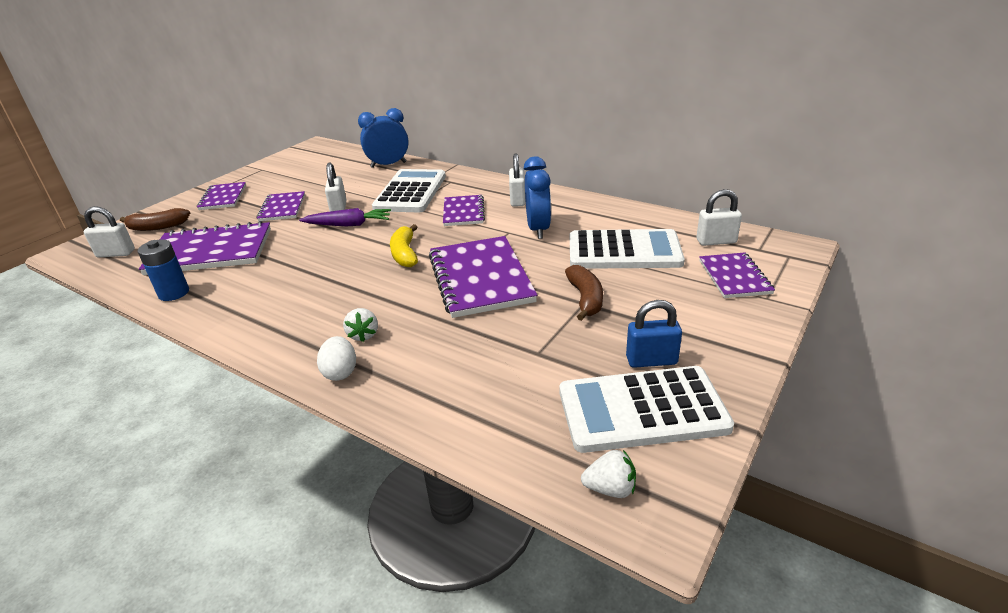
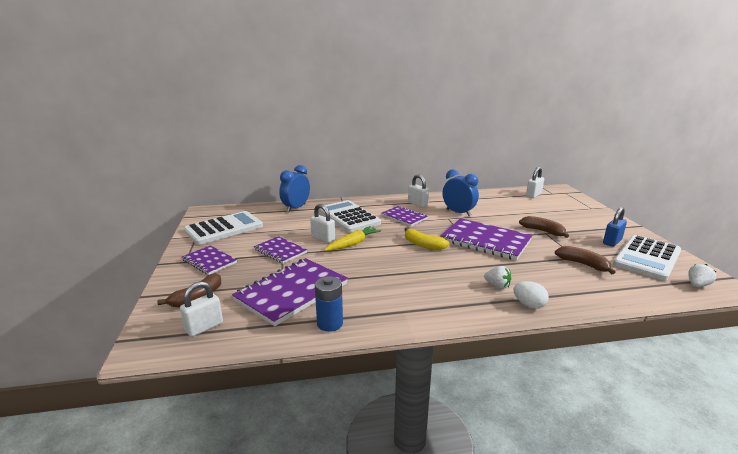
camera: 45 degrees left, 10 degrees down
purple carrot [299,208,391,227] -> yellow carrot [324,226,381,251]
white calculator [570,229,685,269] -> white calculator moved to [184,211,263,245]
purple notebook [699,252,775,298] -> none
none -> brown banana [555,246,615,274]

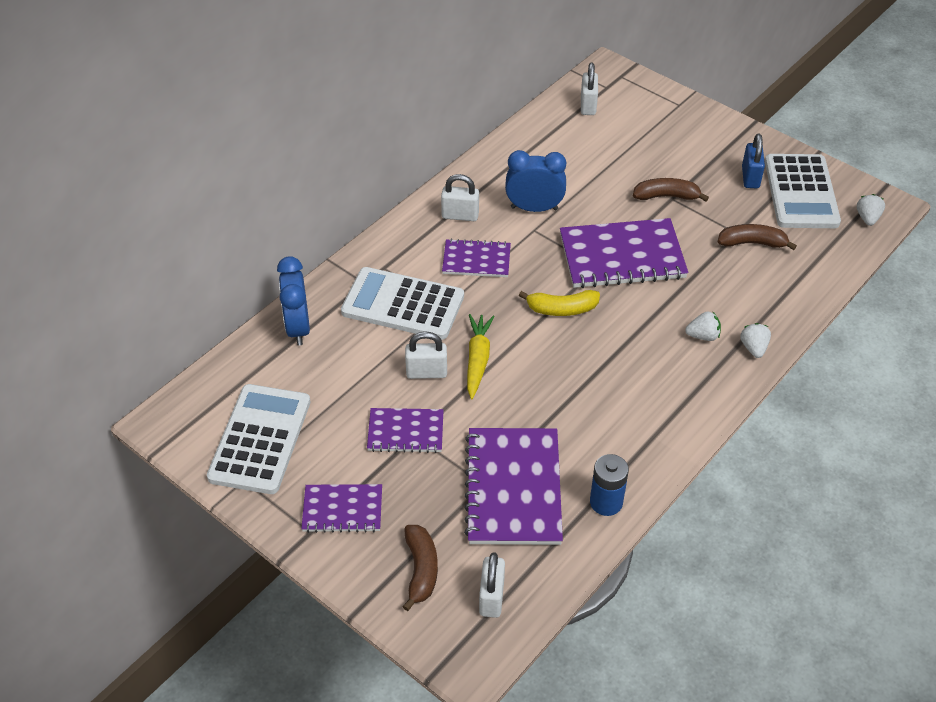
camera: 40 degrees left, 25 degrees up
white egg [513,281,549,309] -> white strawberry [740,323,771,358]

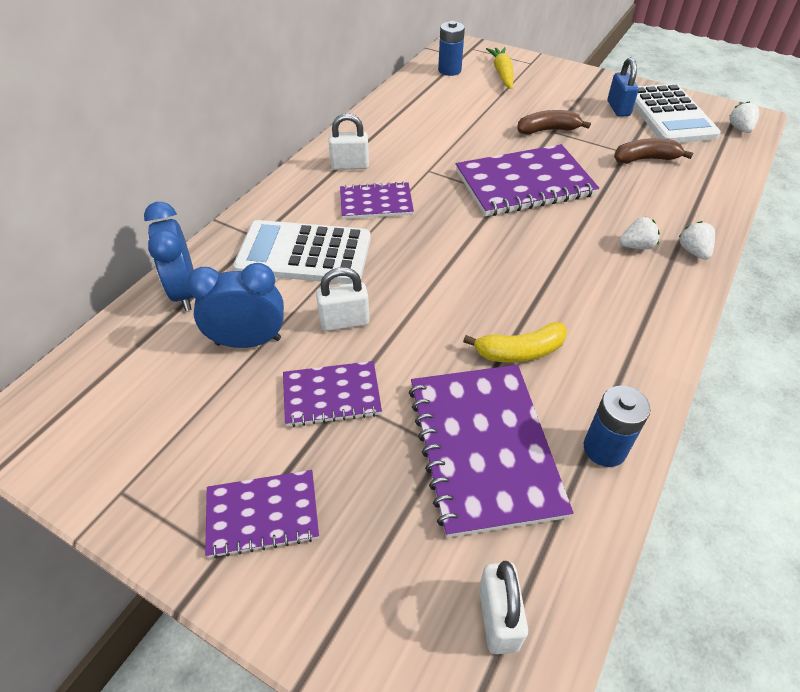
camera: 10 degrees left, 0 degrees up
white calculator [207,384,310,494] -> none
brown banana [402,525,438,611] -> none
yellow carrot [467,314,495,399] -> yellow carrot moved to [486,47,513,89]
blue clock [505,150,566,212] -> blue clock moved to [187,263,284,348]
yellow banana [519,290,600,316] -> yellow banana moved to [463,322,567,363]
white padlock [581,62,598,115] -> blue battery [438,21,465,76]

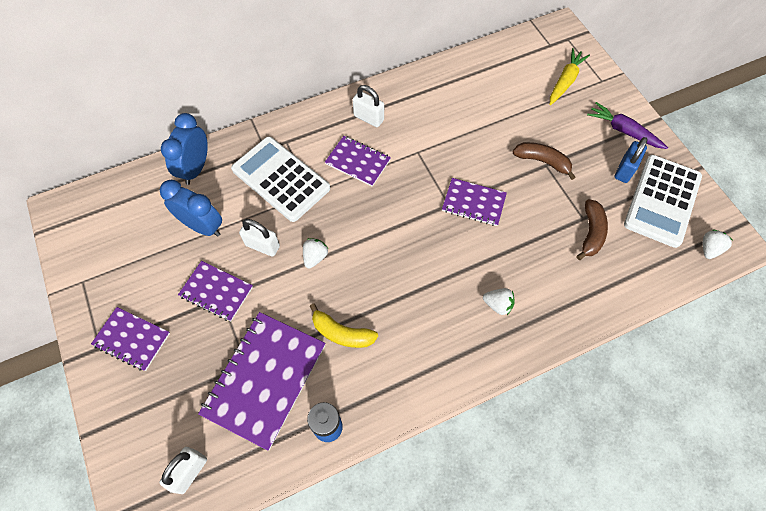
camera: 35 degrees right, 15 degrees up
blue battery [438,21,465,76] -> none
purple notebook [456,144,599,216] -> purple notebook [442,178,507,226], size x0.57
brown banana [614,138,693,164] -> brown banana turned 75 degrees clockwise [576,199,608,260]
white strawberry [679,221,715,260] -> white strawberry moved to [303,238,328,268]
none -> purple carrot [587,102,668,149]

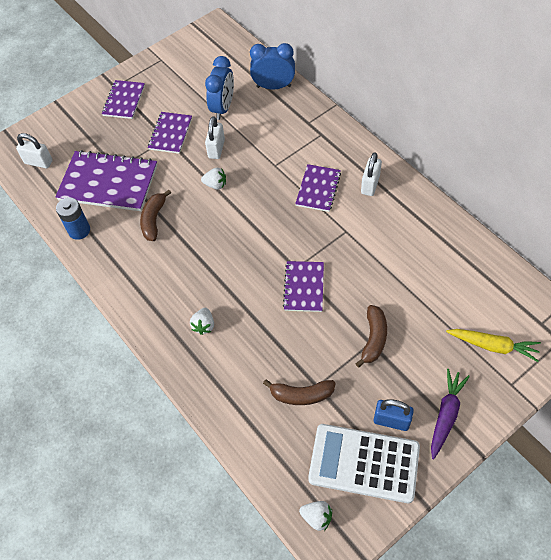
camera: 80 degrees right, 5 degrees down
white calculator [231,137,330,222] -> none
yellow banana [310,303,378,348] -> brown banana [140,190,171,241]

